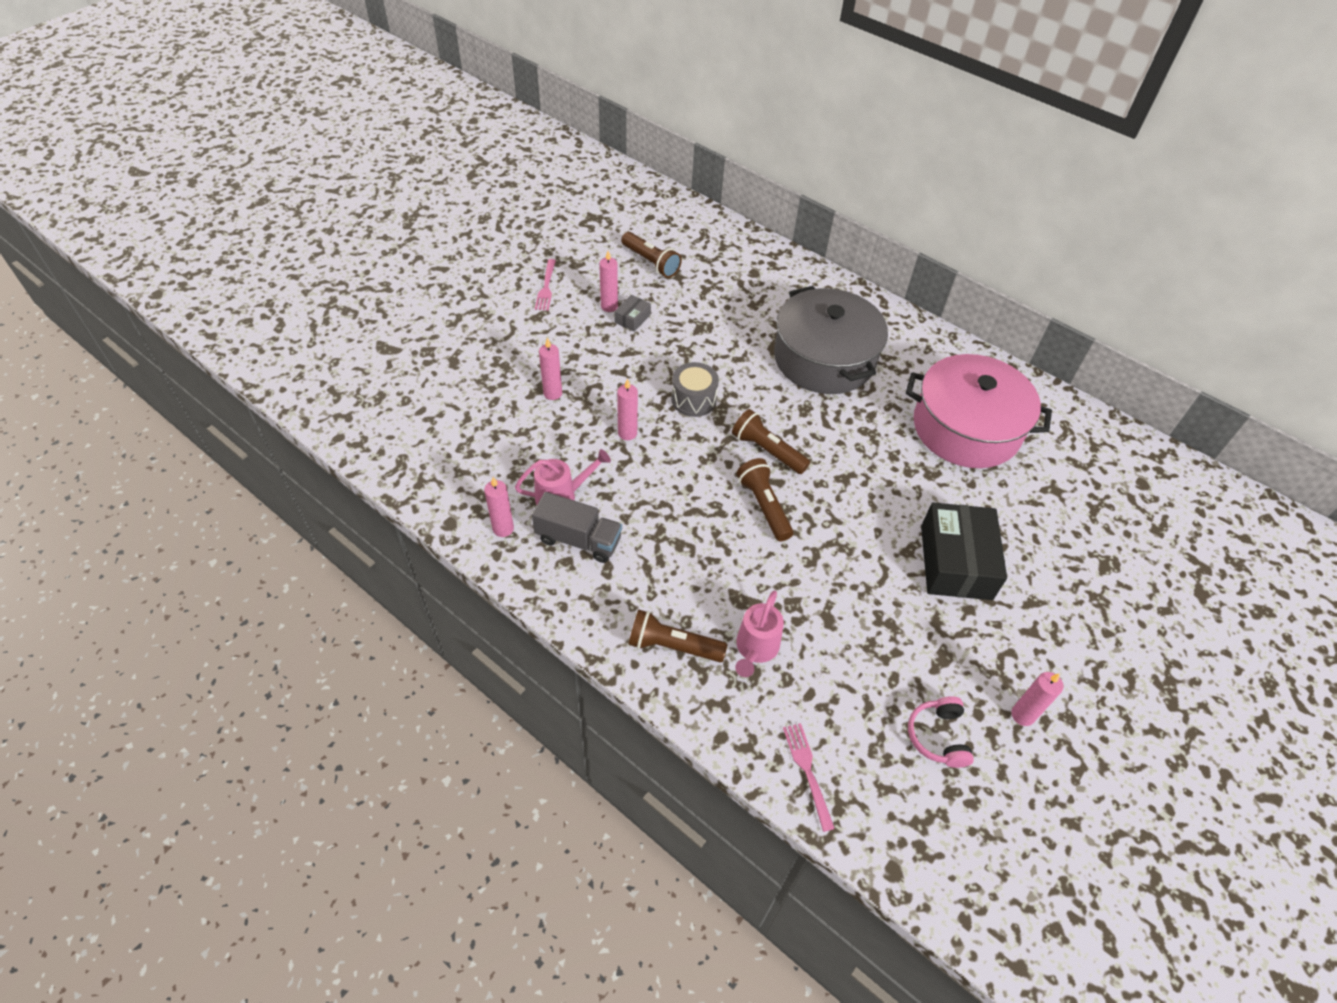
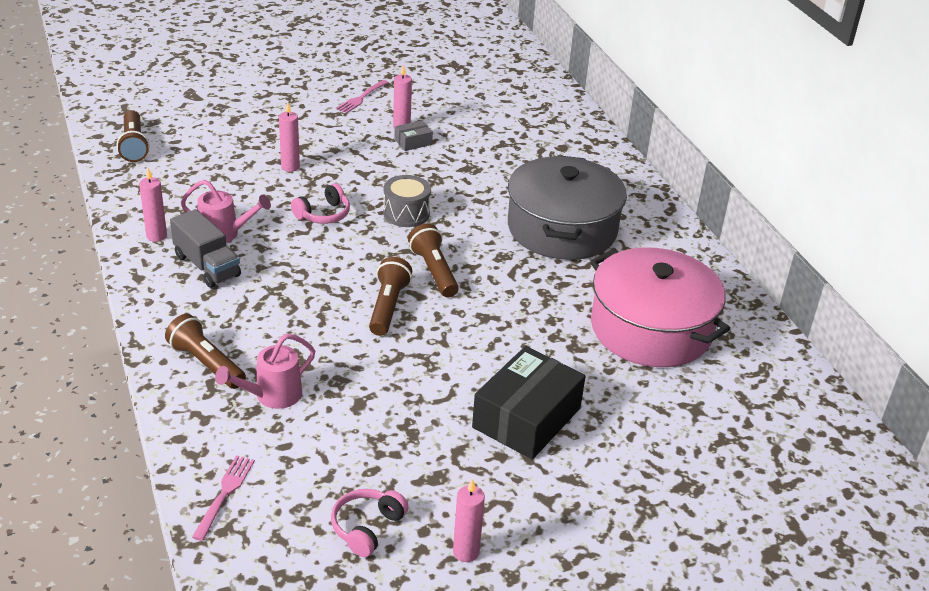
camera: 30 degrees right, 15 degrees down
pink candle [617,379,638,440] -> pink headphones [291,183,350,224]
brown flashlight [621,232,682,278] -> brown flashlight moved to [117,110,149,162]

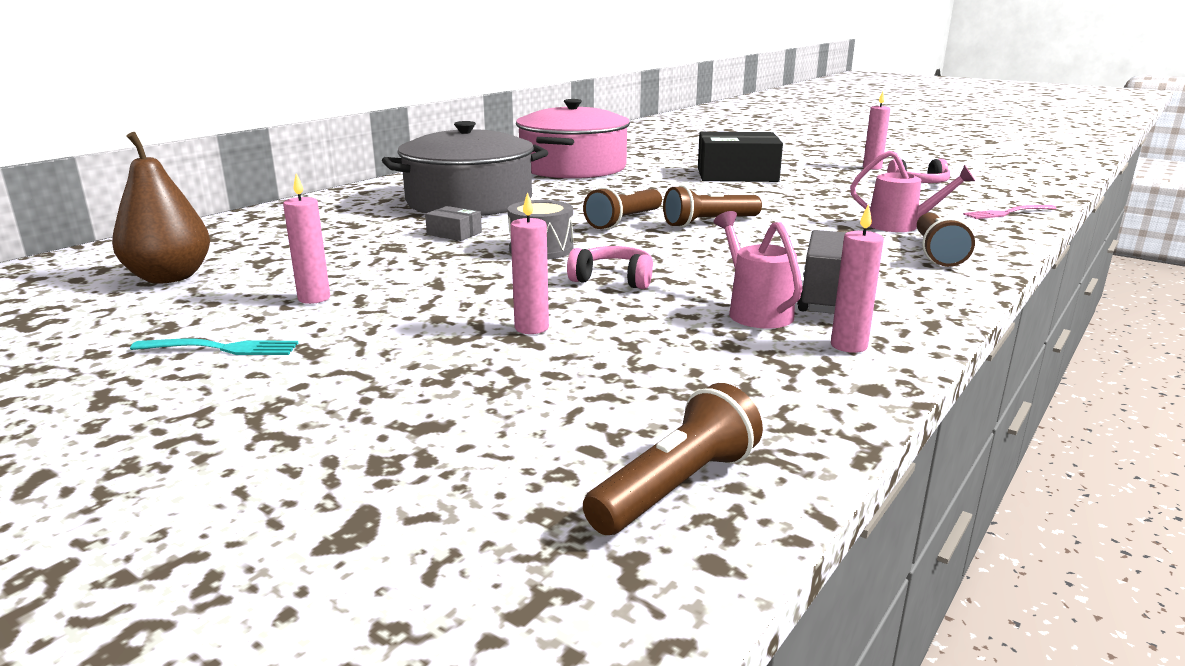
camera: 120 degrees left, 15 degrees down
pink fork [336,80,389,113] -> turquoise fork [130,339,298,355]
grey box [394,120,433,151] -> grey box moved to [425,206,482,241]
none -> brown pear [112,132,210,283]

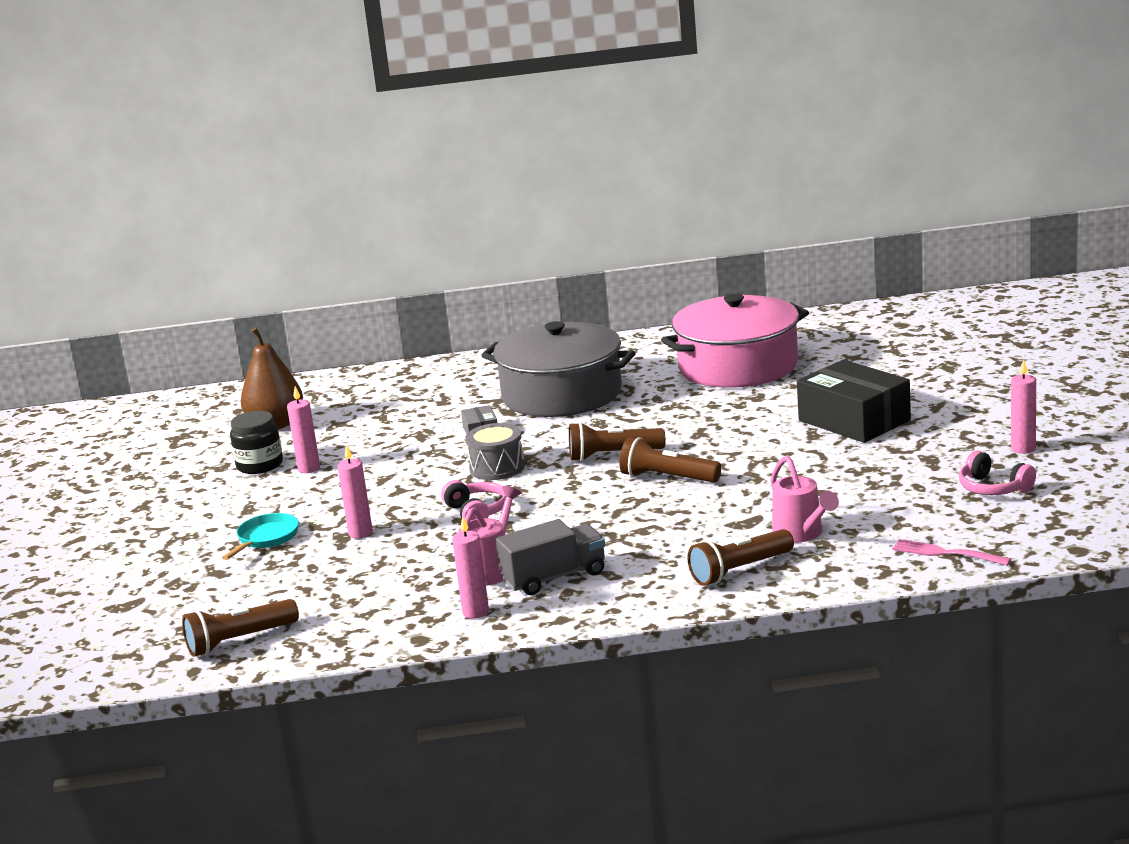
camera: 50 degrees right, 0 degrees up
turquoise fork [130,339,298,355] -> none
brown flashlight [583,383,763,535] -> brown flashlight turned 150 degrees clockwise [182,599,299,657]
none -> turquoise pan [222,513,299,560]
none -> black jar [230,411,283,474]

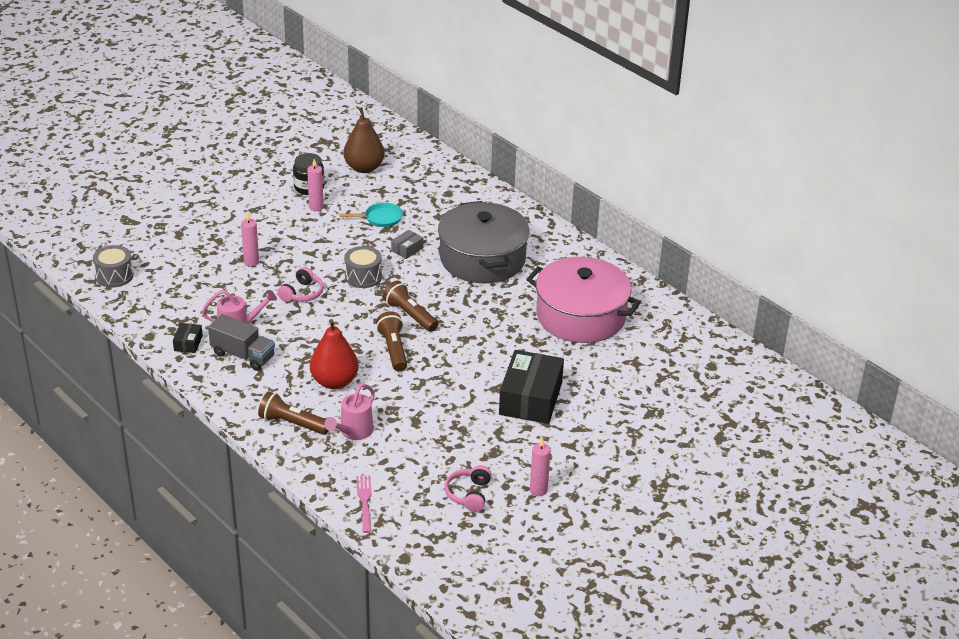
camera: 50 degrees right, 15 degrees up
brown flashlight [182,599,299,657] -> grey drum [93,245,134,288]
turquoise pan [222,513,299,560] -> turquoise pan moved to [339,202,403,227]
pink candle [452,517,489,619] -> black box [173,323,203,353]
none -> red pear [310,319,359,389]

